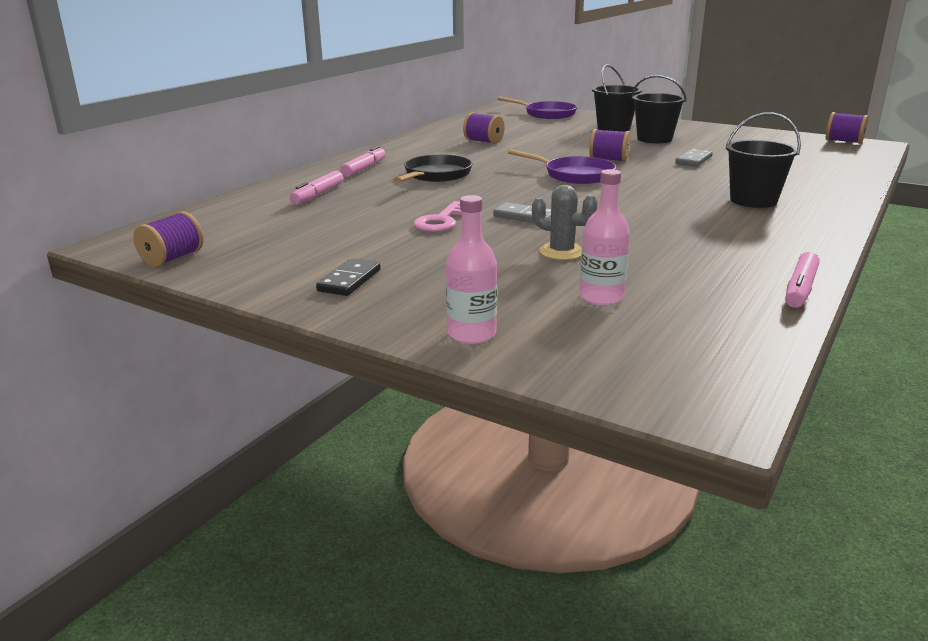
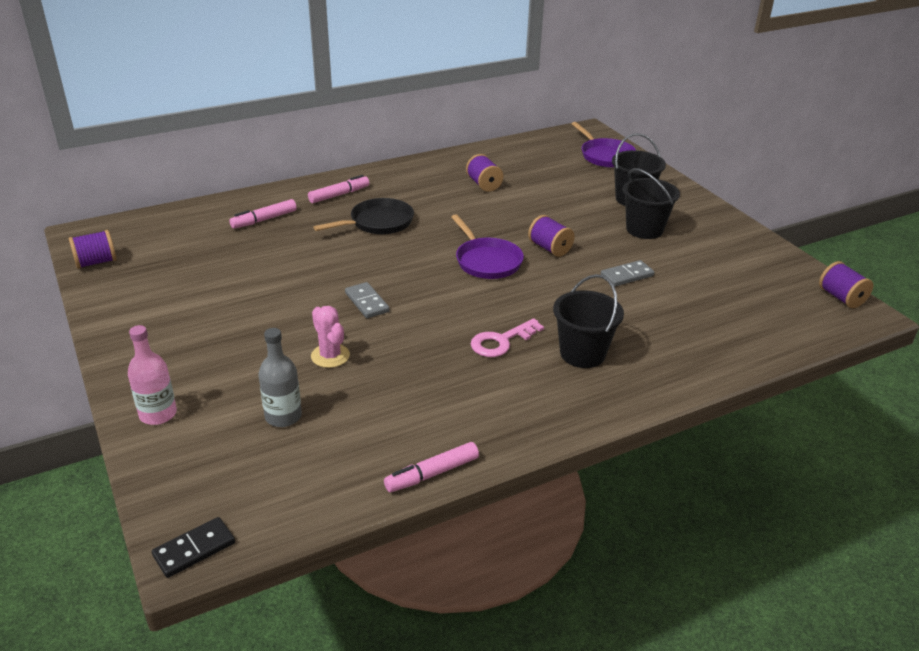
camera: 30 degrees right, 10 degrees up
black domino [316,259,380,296] -> black domino moved to [152,517,235,578]
pink key [413,201,462,232] -> pink key moved to [471,318,544,357]
grey cactus [532,185,598,260] -> pink cactus [311,306,350,368]
pink bottle [579,169,630,305] -> grey bottle [258,328,302,427]

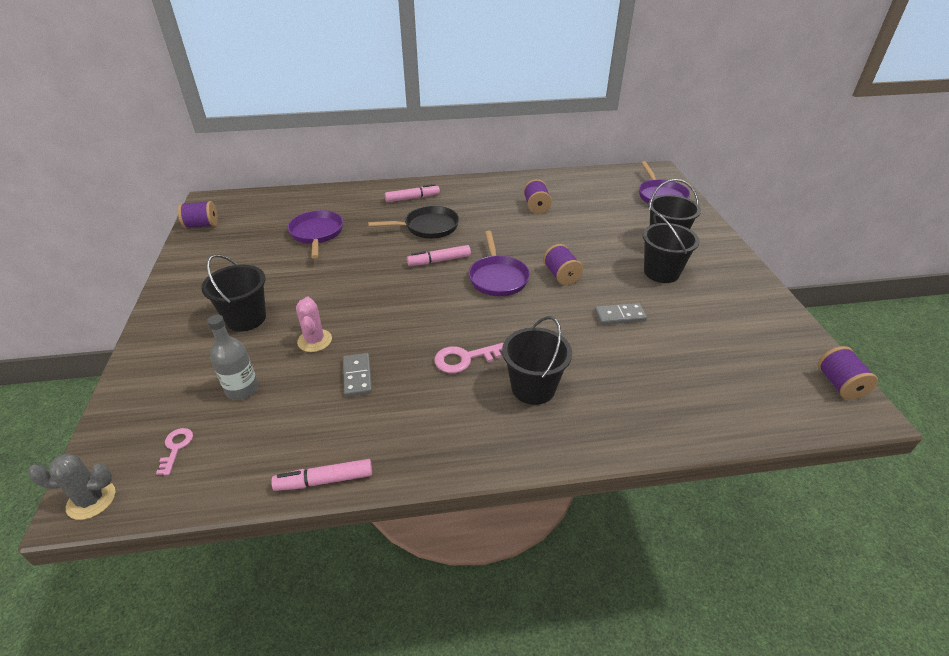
camera: 20 degrees right, 5 degrees up
pink bottle [128,325,177,425] -> none
black domino [152,517,235,578] -> grey cactus [28,454,115,520]
pink marker [229,199,297,229] -> pink marker moved to [407,245,471,266]
grey domino [345,282,390,318] -> grey domino moved to [343,353,372,397]
none -> pink key [156,428,193,475]
none -> black bucket [201,255,266,332]
none -> purple pan [287,210,343,259]

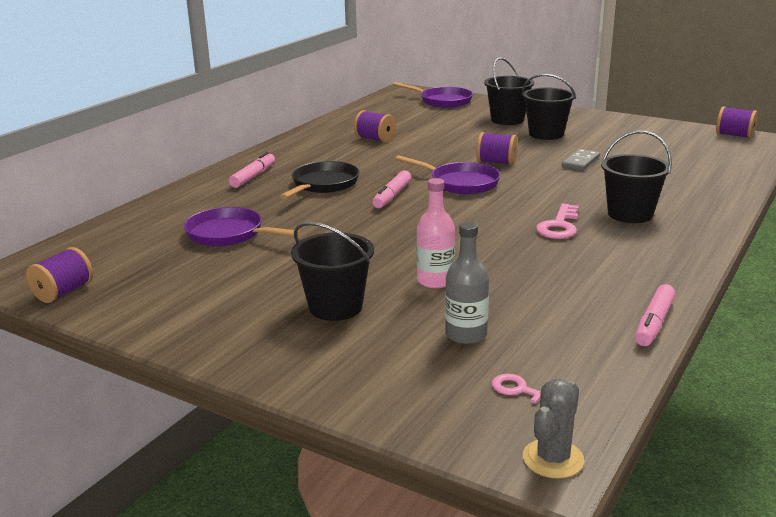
camera: 50 degrees left, 15 degrees down
pink cactus [296,297,332,352] -> pink bottle [416,178,455,288]
grey domino [343,353,372,397] -> none

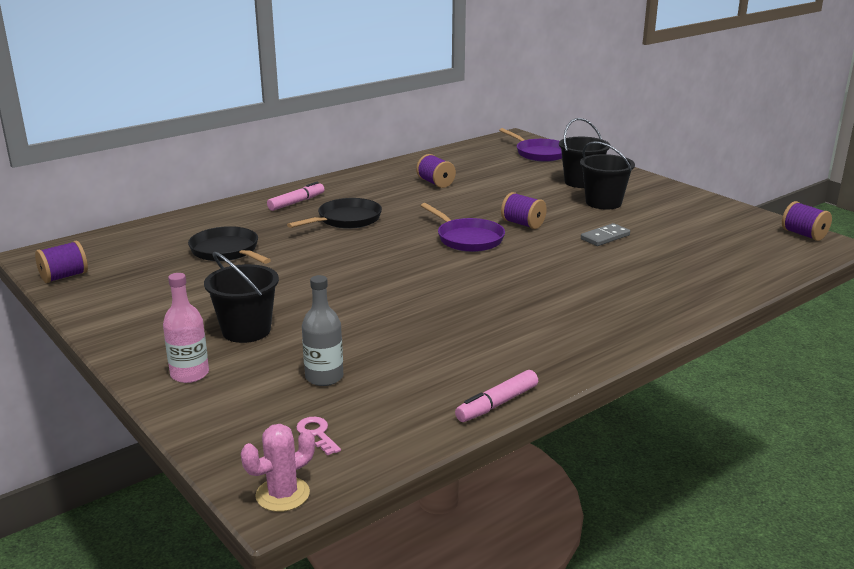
camera: 20 degrees right, 0 degrees up
purple pan [184,207,301,246] -> black pan [188,226,271,264]
pink marker [372,170,411,208] -> none
pink bottle [416,178,455,288] -> pink bottle moved to [163,273,209,383]
grey cactus [523,379,584,479] -> pink cactus [241,424,315,512]
pink key [536,203,579,239] -> none
black bucket [601,131,672,223] -> none

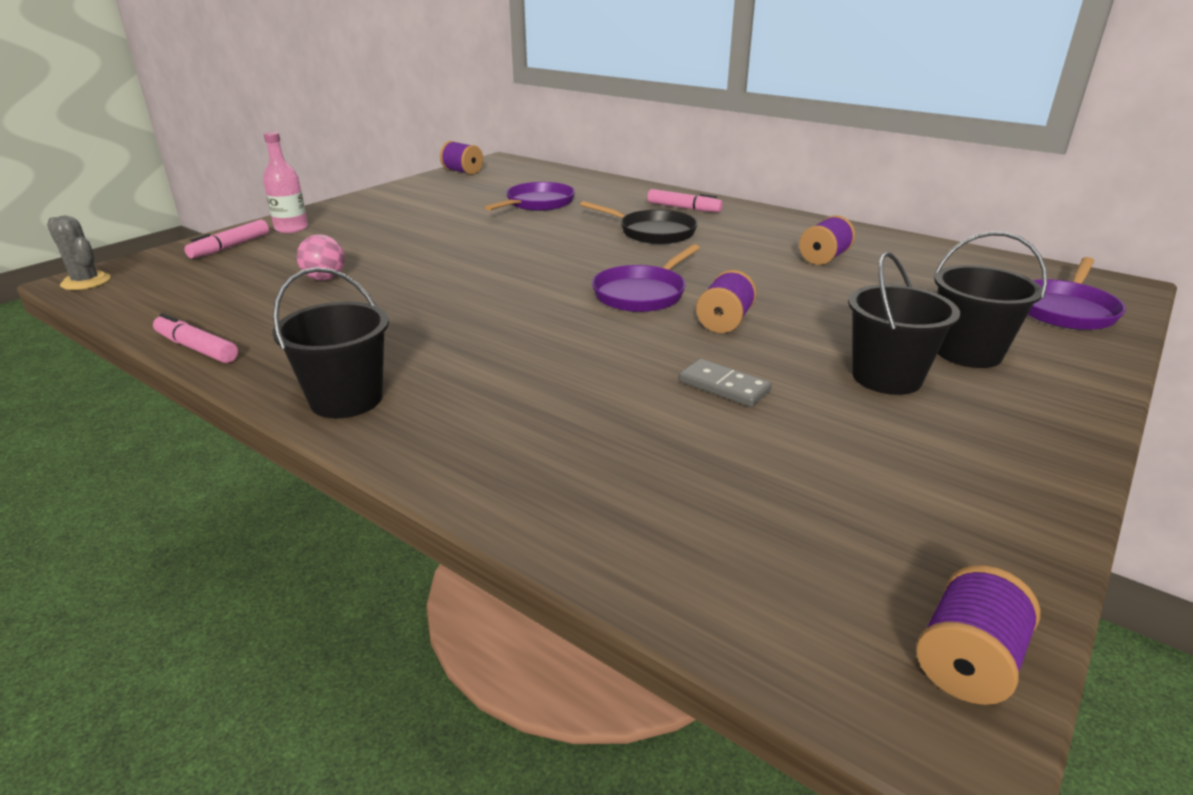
camera: 75 degrees right, 5 degrees up
black pan [188,226,271,264] -> purple pan [485,182,575,211]
black bucket [204,252,279,343] -> black bucket moved to [272,267,389,418]
pink cactus [241,424,315,512] -> grey cactus [47,216,111,290]
pink key [296,417,341,456] -> none
grey bottle [302,275,343,386] -> none
none -> pink marker [184,220,269,258]
none -> pink ball [297,234,345,280]

